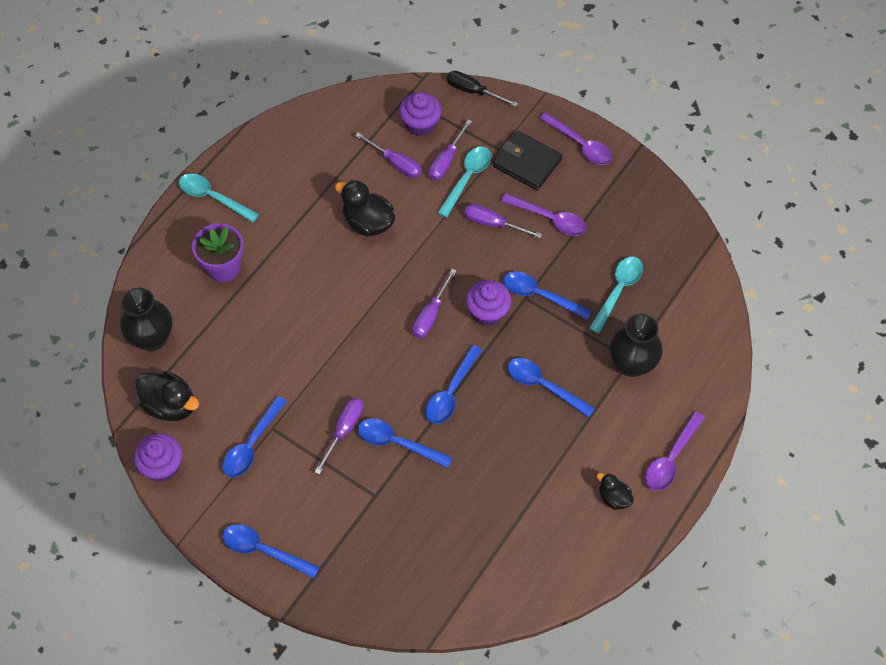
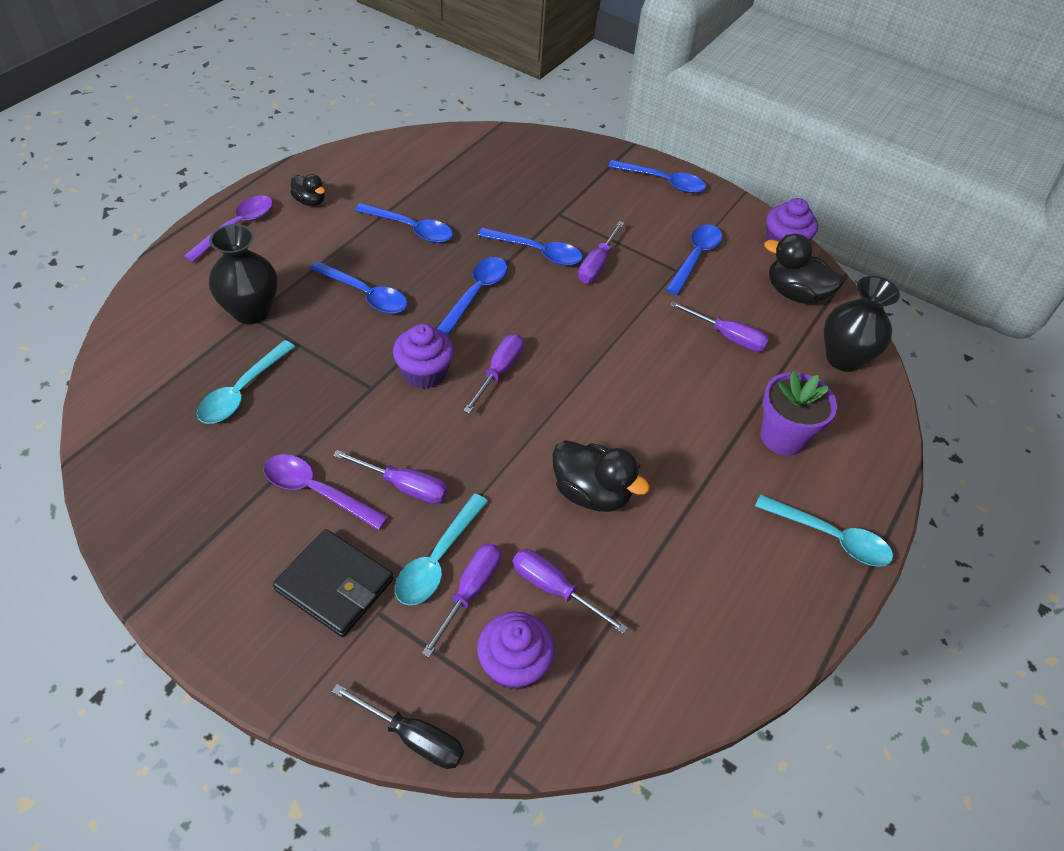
camera: 175 degrees right, 10 degrees down
blue spoon [503,271,592,320] -> blue spoon moved to [355,203,453,243]
purple spoon [539,112,612,165] -> none
none -> purple screwdriver [670,301,769,352]

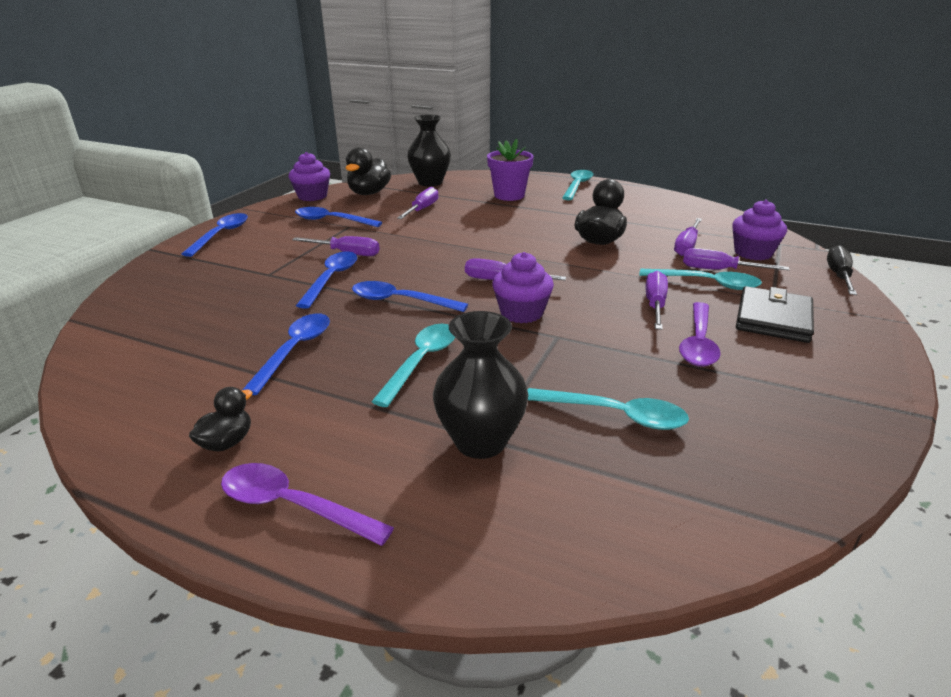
camera: 95 degrees left, 20 degrees down
blue spoon [310,261,407,314] -> turquoise spoon [371,324,455,407]

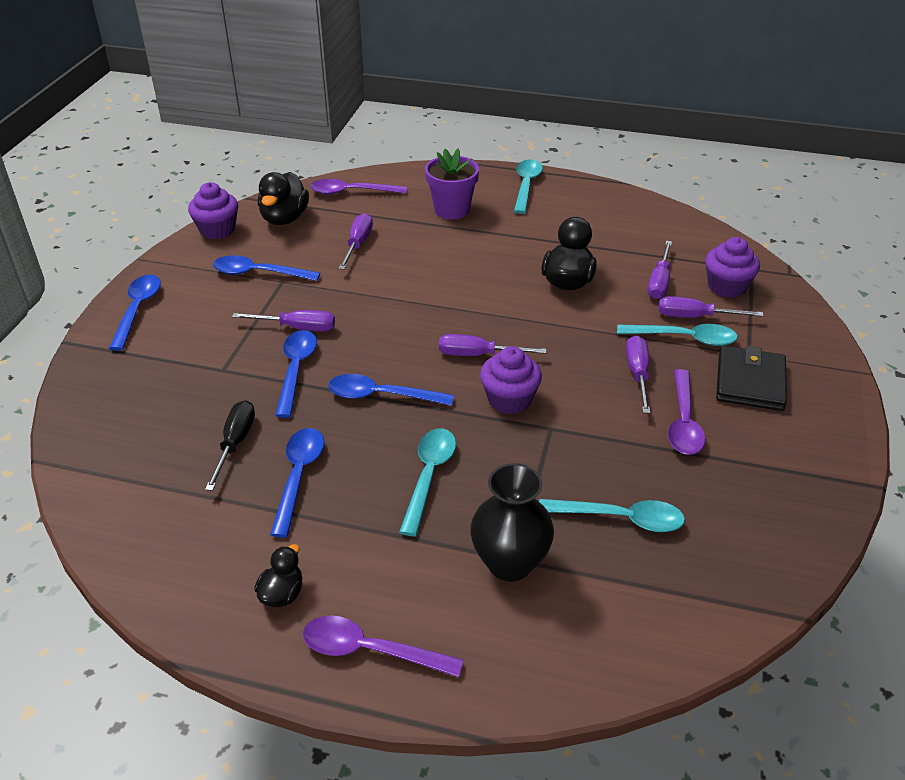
camera: 10 degrees left, 10 degrees up
black vase [407,114,451,187] -> purple spoon [310,179,407,195]
black screwdriver [827,245,857,295] -> black screwdriver moved to [205,400,255,491]

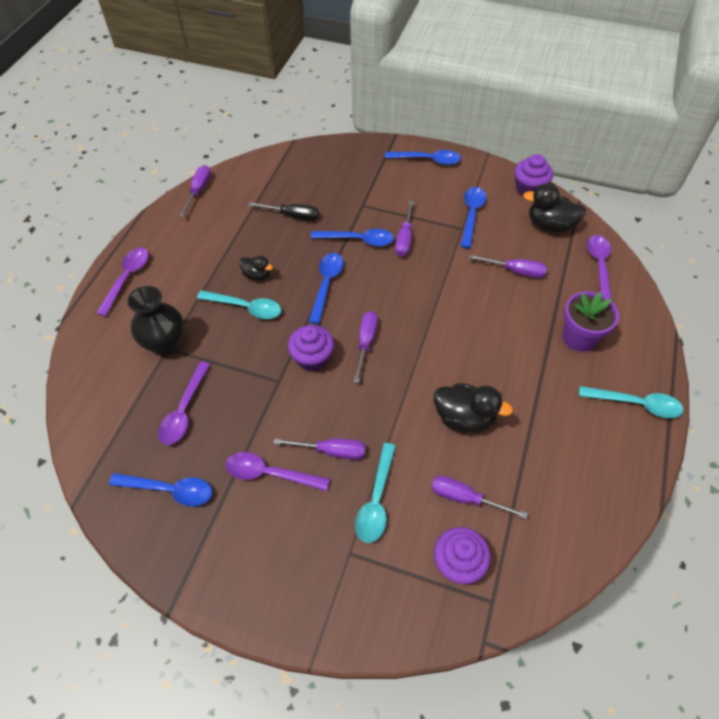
camera: 95 degrees right, 15 degrees up
black duck [254,544,302,607] -> black duck moved to [239,256,273,280]
blue spoon [270,428,324,538] -> blue spoon moved to [109,473,212,506]
turquoise spoon [539,499,685,532] -> purple spoon [158,361,211,445]
purple screwdriver [658,296,763,318] -> purple screwdriver moved to [179,165,211,217]
black wallet [716,346,787,411] -> none

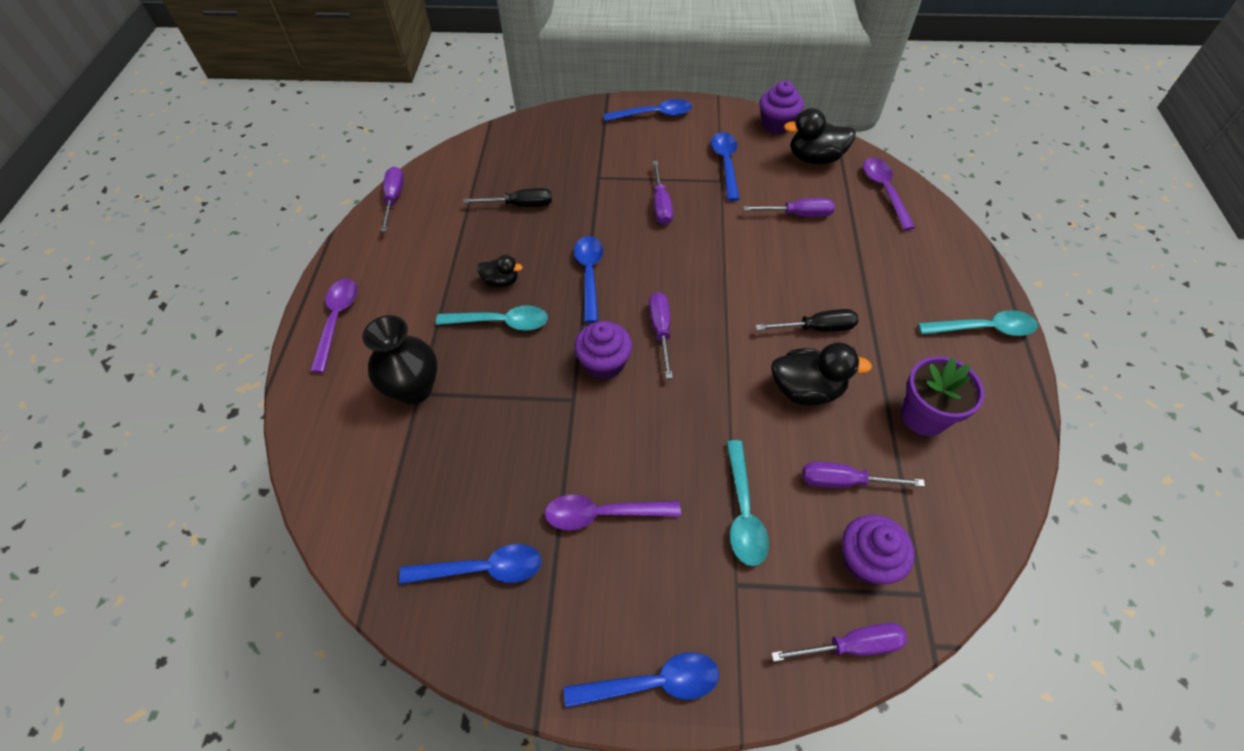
camera: 15 degrees left, 0 degrees up
purple spoon [158,361,211,445] -> none
purple screwdriver [273,438,366,460] -> purple screwdriver moved to [771,623,907,662]
blue spoon [311,229,394,246] -> blue spoon moved to [564,652,719,708]
purple flower pot [563,291,619,352] -> purple flower pot moved to [901,356,984,436]
none -> black screwdriver [755,309,859,332]

